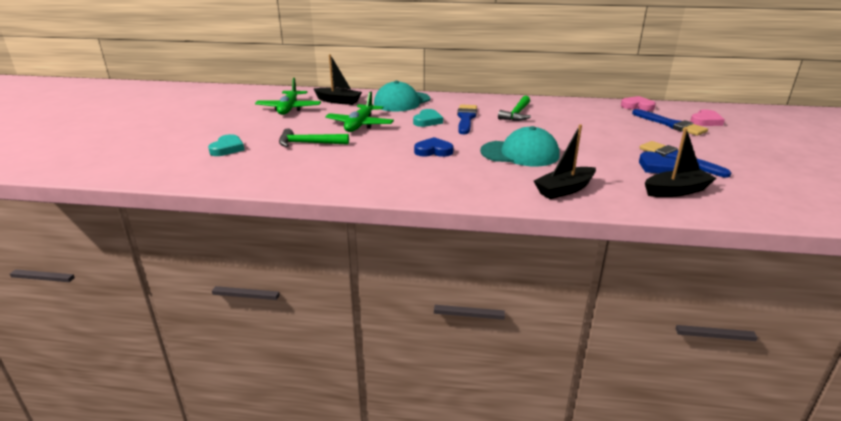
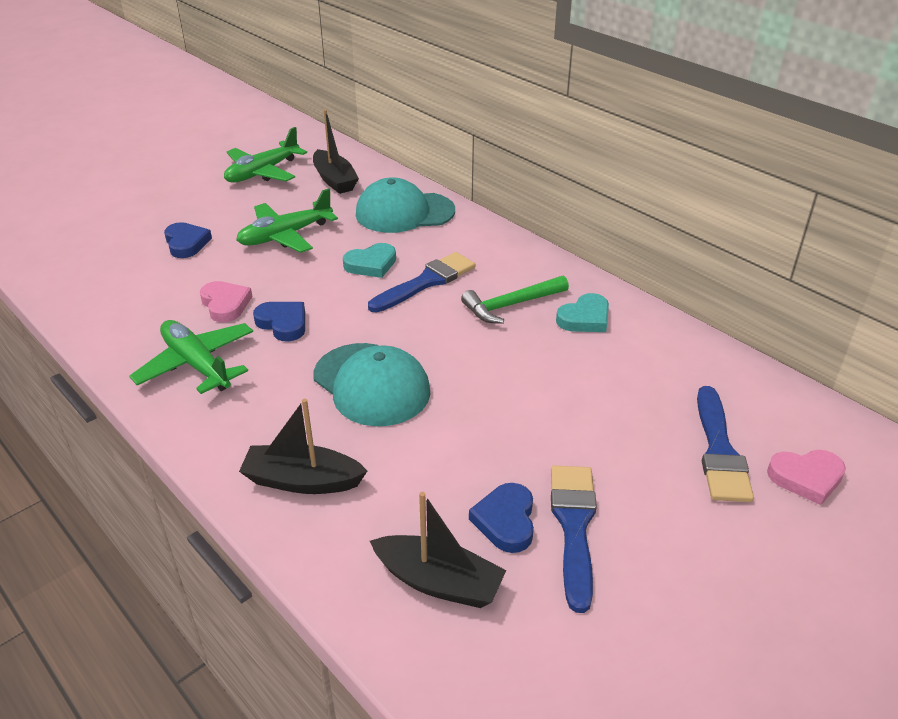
camera: 40 degrees right, 10 degrees up
turquoise heart [208,134,245,156] -> turquoise heart moved to [556,293,609,332]
green hammer [279,128,349,147] -> blue heart [164,222,212,258]
pink heart [621,96,656,111] -> pink heart moved to [200,281,252,322]
none -> green plane [129,320,253,394]

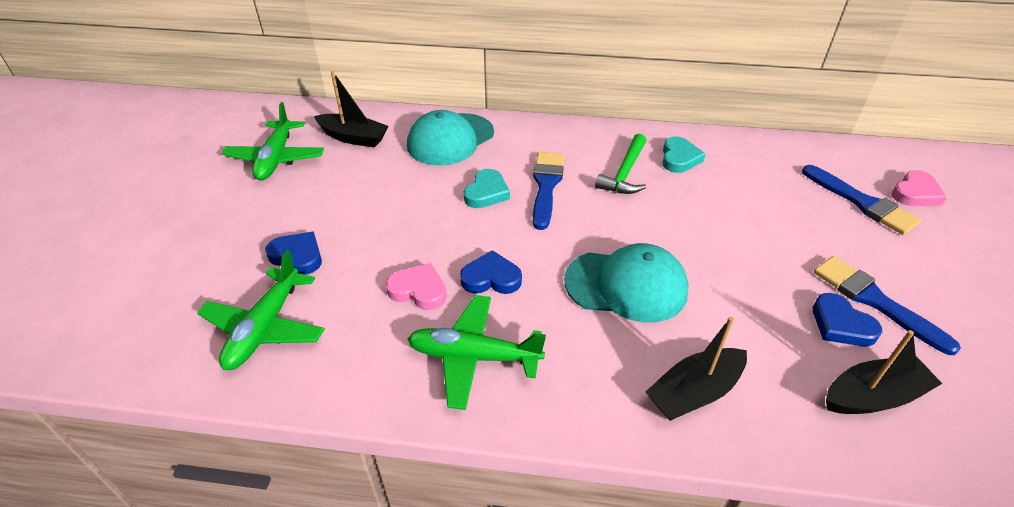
camera: 40 degrees left, 5 degrees up
green plane [236,188,338,253] -> green plane moved to [197,250,325,370]

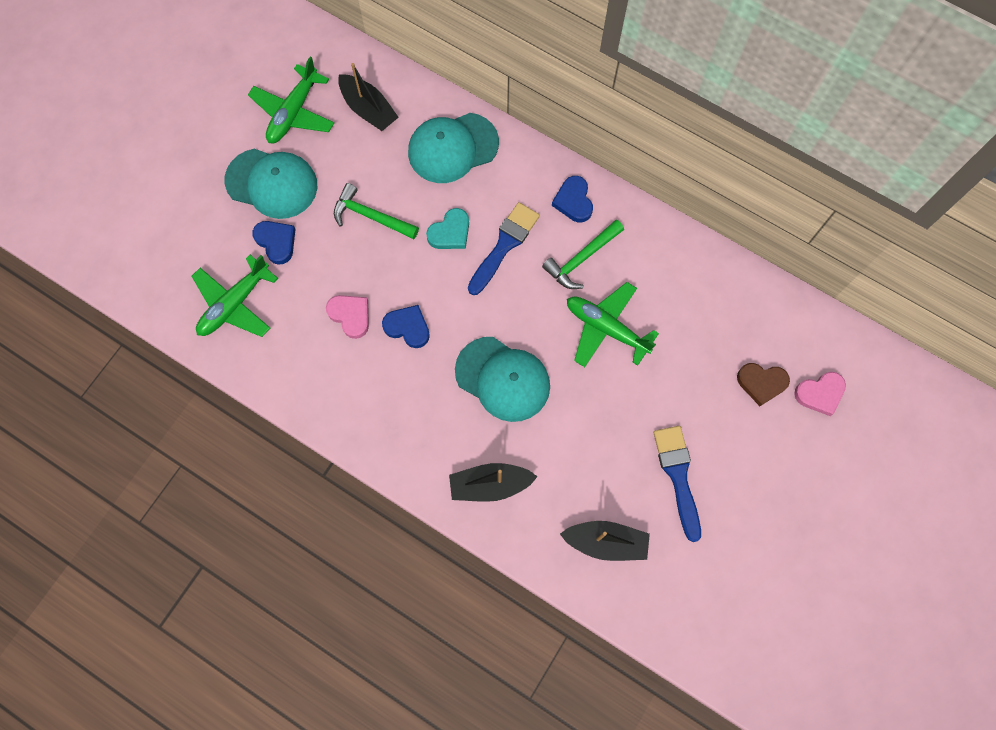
camera: 25 degrees right, 30 degrees up
green plane [407,295,546,410] -> green plane moved to [567,282,659,367]
turquoise heart [662,137,706,173] -> none
blue brush [802,165,921,235] -> brown heart [737,363,790,406]
blue heart [813,293,882,347] -> blue heart moved to [552,176,593,222]
none -> turquoise cap [225,149,317,219]
none -> green hammer [334,183,419,239]

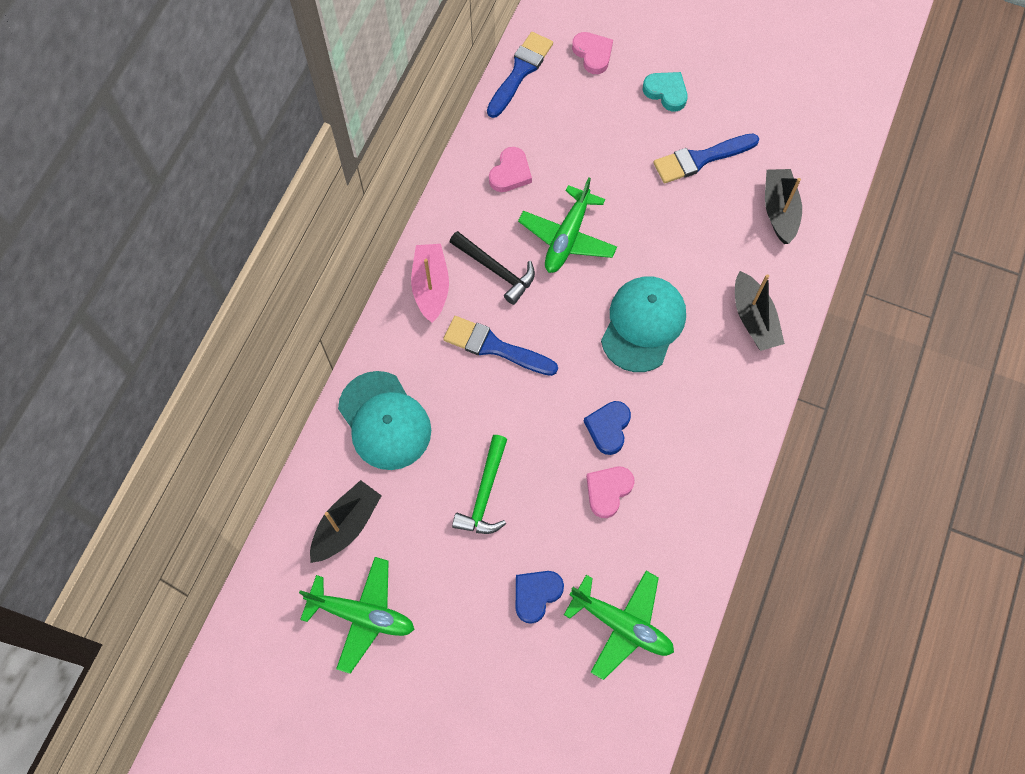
camera: 100 degrees left, 5 degrees down
turquoise cap [225,149,317,219] -> none
turquoise heart [426,208,469,249] -> turquoise heart moved to [643,72,688,112]
green hammer [542,220,624,289] -> black hammer [450,231,535,305]
blue heart [552,176,593,222] -> pink boat [411,244,449,323]
brown heart [737,363,790,406] -> none
none -> blue brush [487,32,553,118]
none -> pink heart [489,147,532,192]

